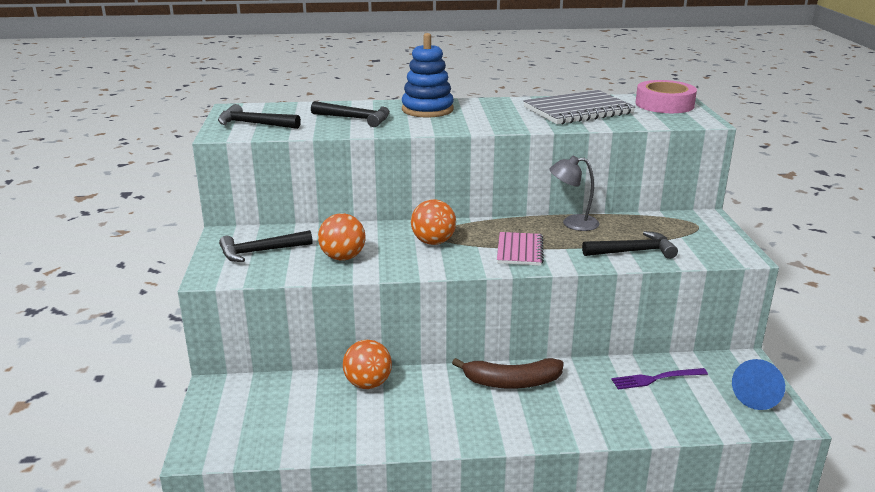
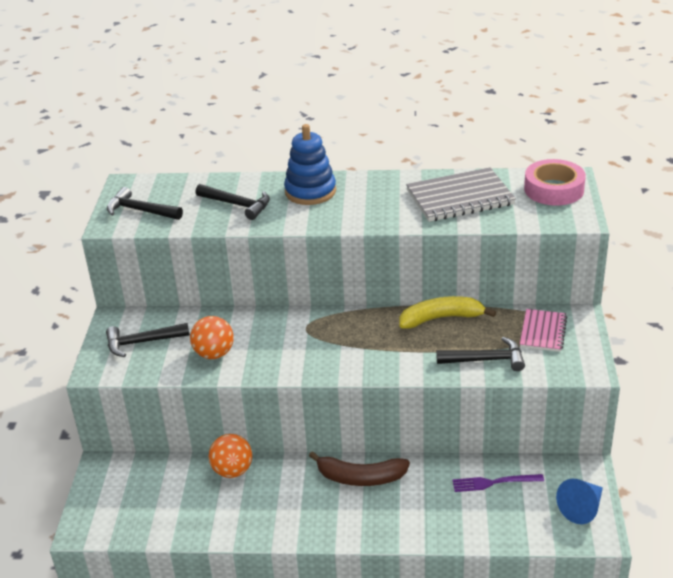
camera: 10 degrees right, 10 degrees up
orange ball [411,199,456,245] -> none
pink notebook [497,232,544,266] -> pink notebook moved to [520,309,567,352]
grey lamp [550,156,599,231] -> yellow banana [399,296,496,329]

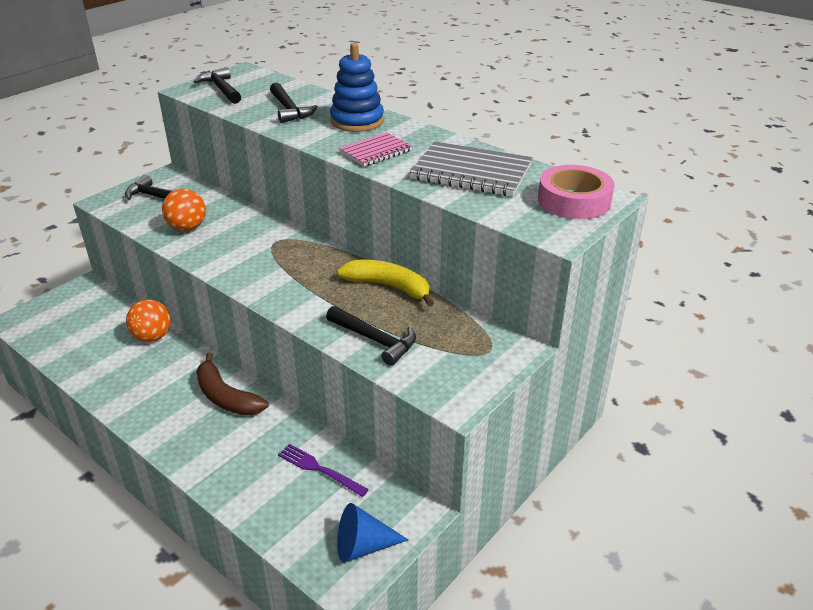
camera: 35 degrees right, 0 degrees up
pink notebook [520,309,567,352] -> pink notebook moved to [339,132,413,167]

